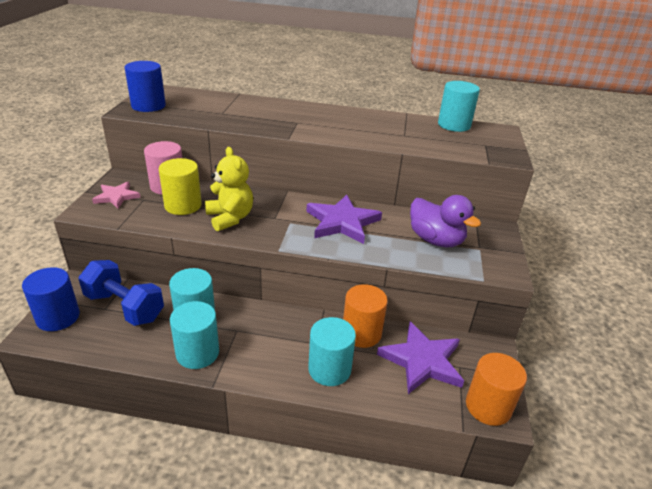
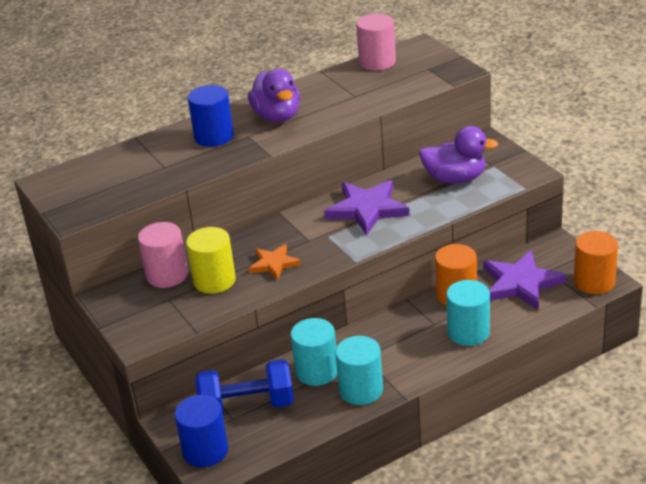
camera: 35 degrees left, 0 degrees up
pink star [92,182,141,209] -> none
blue cylinder [125,61,166,112] -> blue cylinder moved to [188,85,234,147]
yellow teddy bear [205,147,253,231] -> orange star [249,244,301,281]
turquoise cylinder [438,81,480,132] -> pink cylinder [356,14,396,71]
none -> purple duck [248,69,300,122]

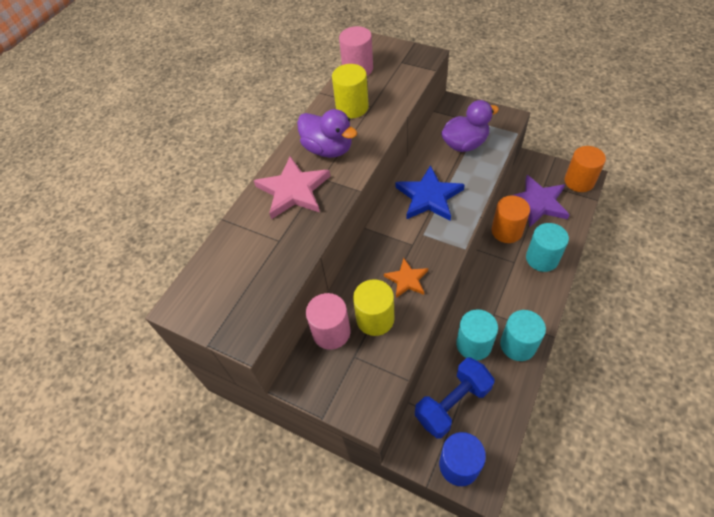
camera: 30 degrees left, 20 degrees up
blue cylinder [188,85,234,147] -> pink star [254,156,330,219]
purple star [324,180,409,235] -> blue star [396,165,465,221]
none -> yellow cylinder [332,64,369,118]

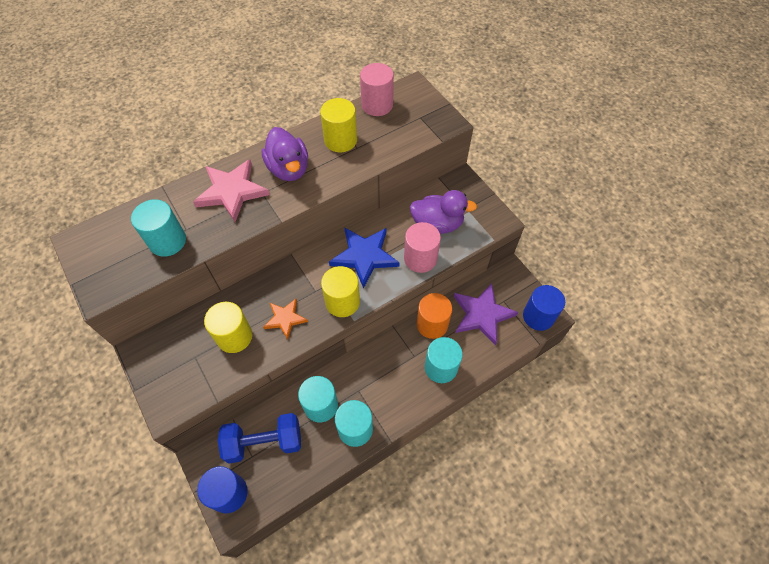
camera: 25 degrees right, 5 degrees up
pink cylinder [306,293,351,350] -> pink cylinder moved to [404,222,441,273]
orange cylinder [565,146,606,192] -> blue cylinder [523,285,565,331]
none -> turquoise cylinder [131,199,186,257]
none -> yellow cylinder [321,266,360,317]

